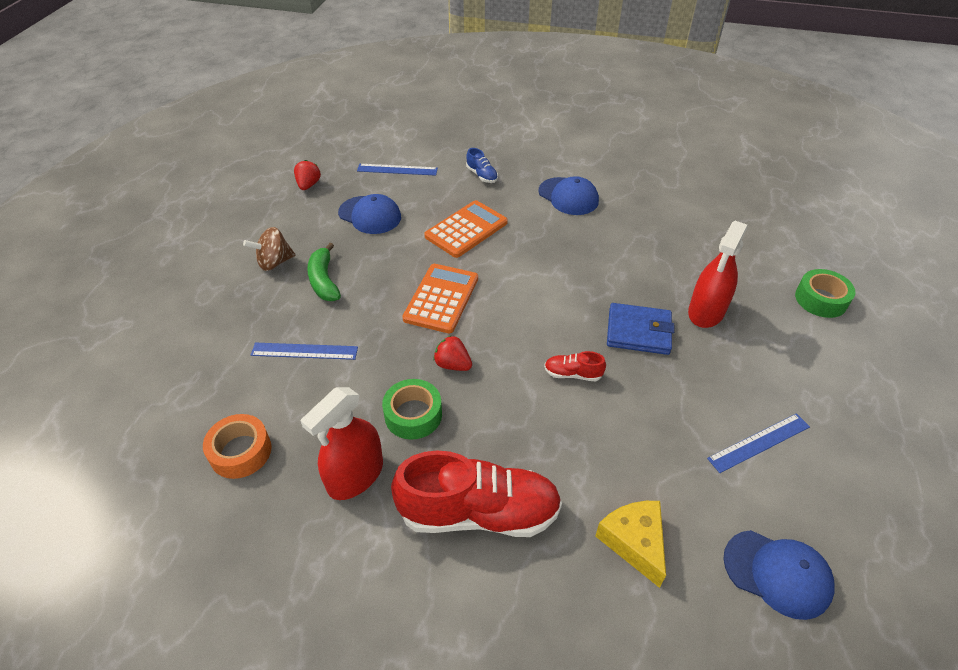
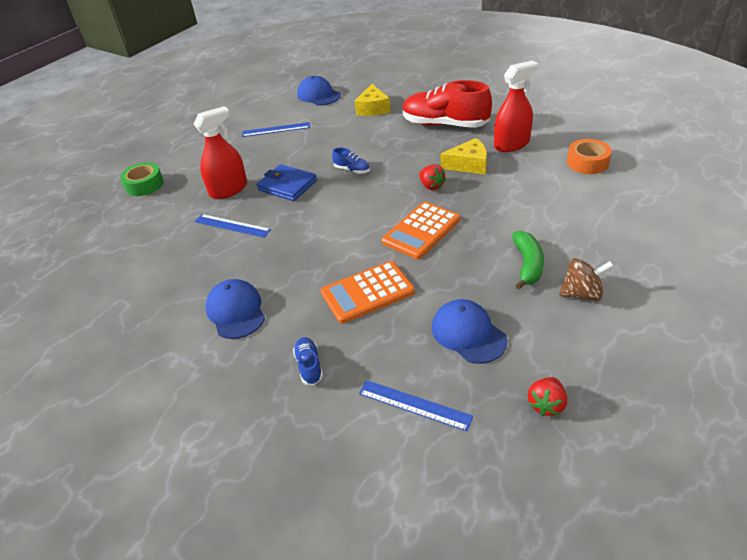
camera: 155 degrees left, 5 degrees down
blue ruler [251,343,358,360] -> blue ruler moved to [195,214,271,238]
green tape [382,379,442,440] -> yellow cheese [441,138,487,174]
red shoe [544,351,606,381] -> blue shoe [332,147,370,174]

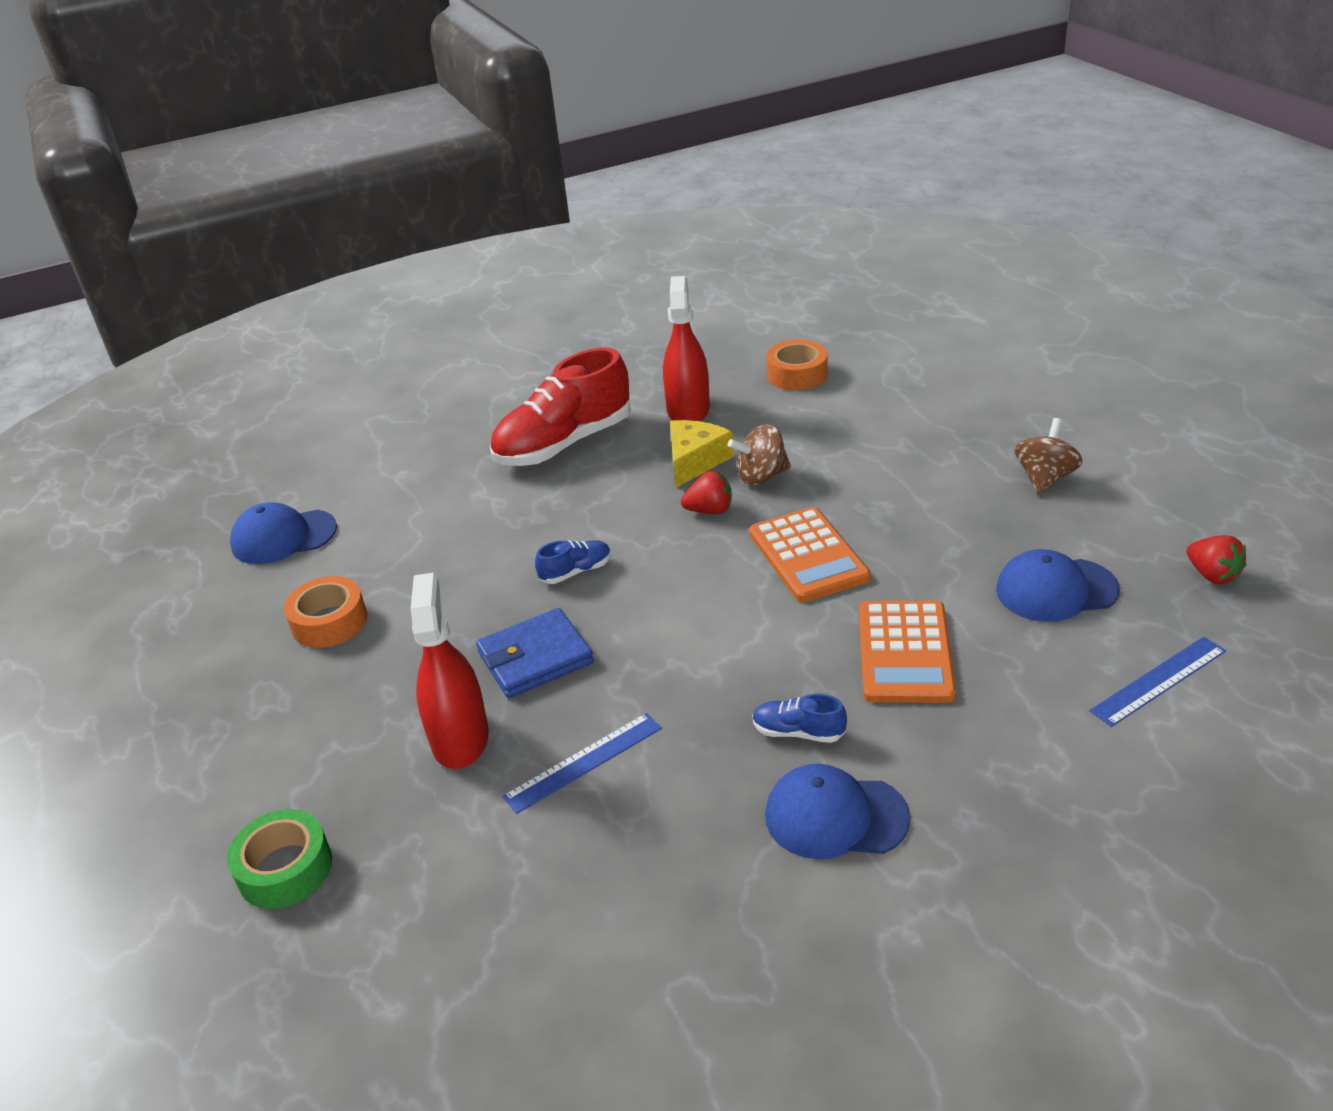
camera: 60 degrees left, 5 degrees down
blue ruler [242,122,310,137] -> orange tape [284,576,367,648]
blue shoe [293,337,323,385] -> blue shoe moved to [752,694,847,743]
yellow cheese [355,84,391,116] -> none
green banana [512,231,544,290] -> none
none -> brown spinning top [728,424,791,485]

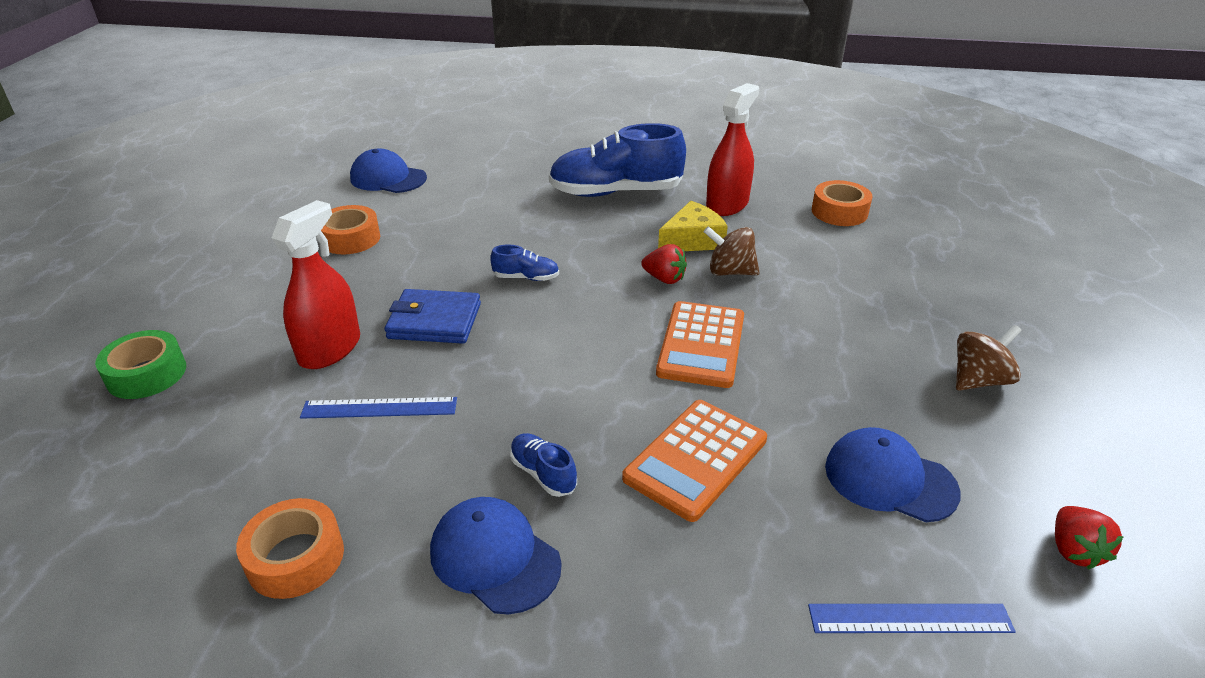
camera: 30 degrees right, 0 degrees up
red shoe [490,348,631,466] -> blue shoe [549,123,686,197]
none -> orange tape [236,498,344,599]

